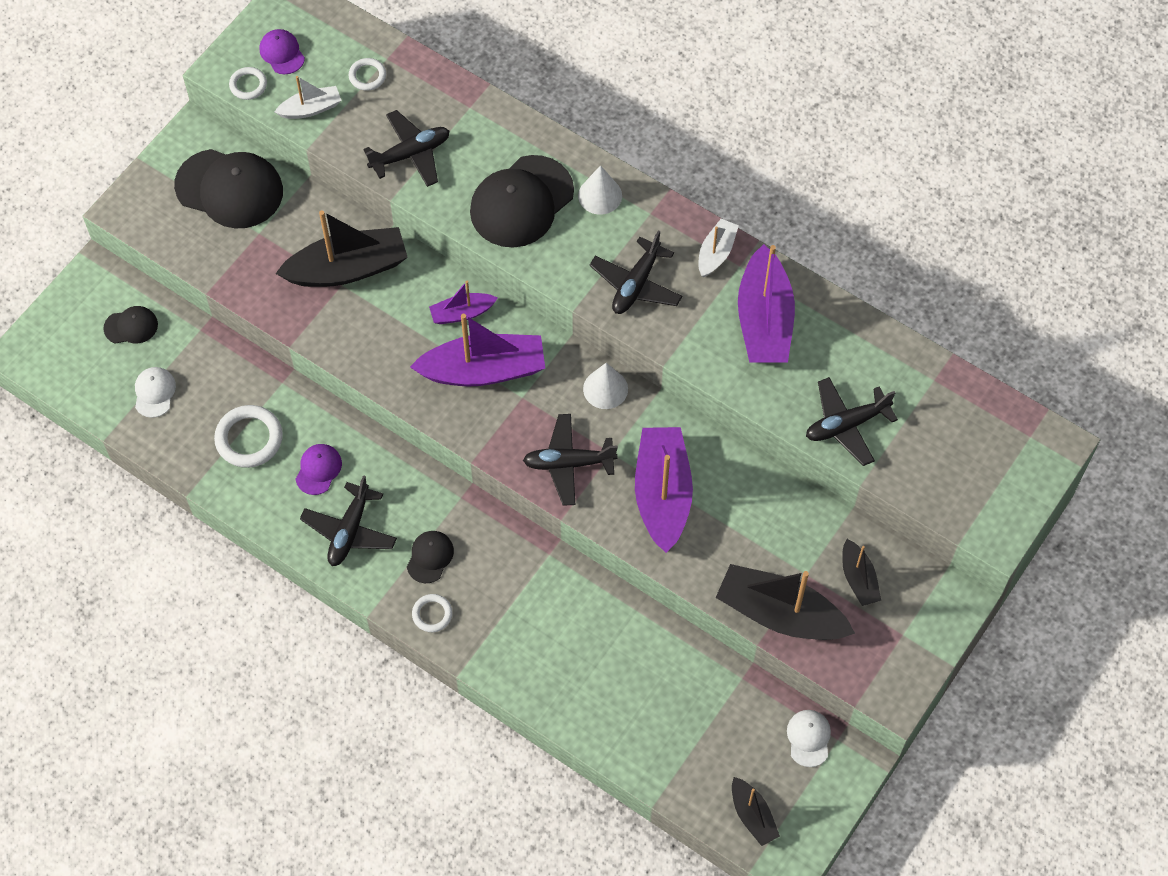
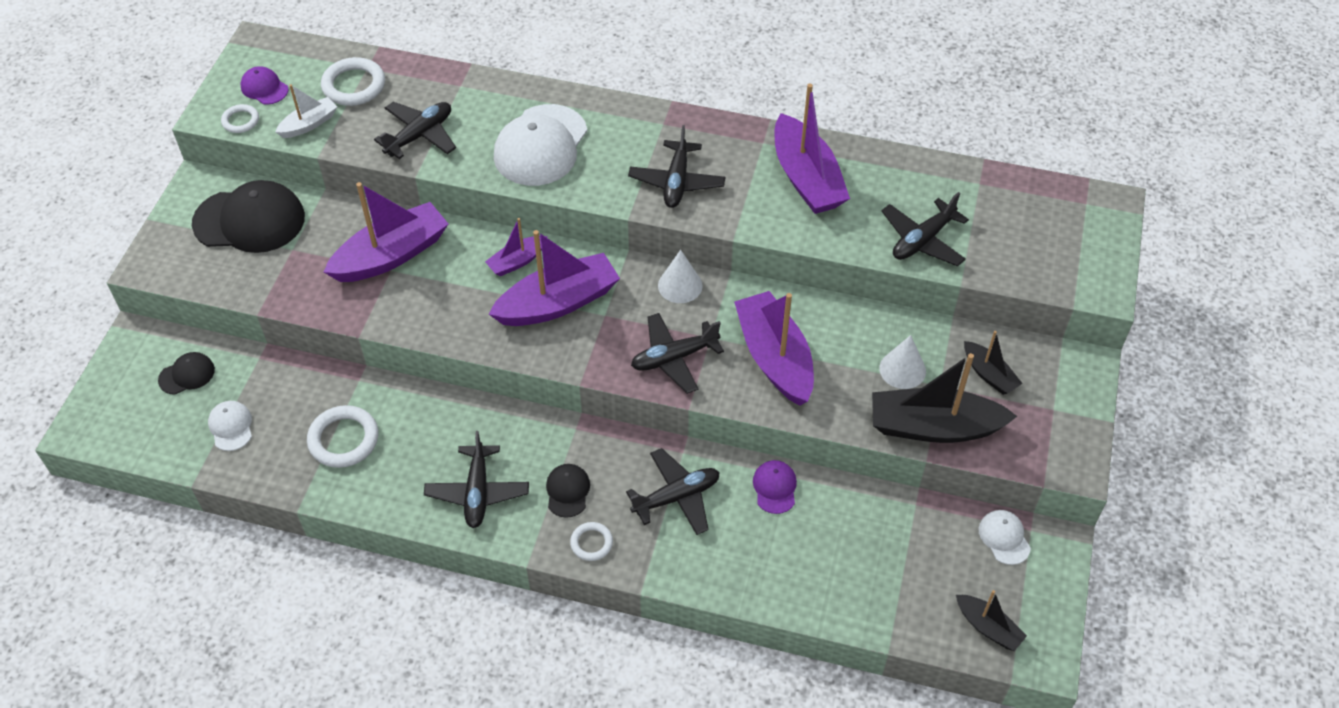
camera: 20 degrees left, 10 degrees down
black boat [275,210,408,287] -> purple boat [324,182,448,282]
purple cap [295,444,342,495] -> purple cap moved to [753,460,797,514]
white ring [349,58,386,91] -> white ring [321,57,385,106], size x1.74
black cap [470,155,574,248] -> white cap [494,104,587,186]
white cone [578,165,622,215] -> white cone moved to [879,335,926,389]
white boat [698,219,739,277] -> none
none -> black plane [626,448,720,535]

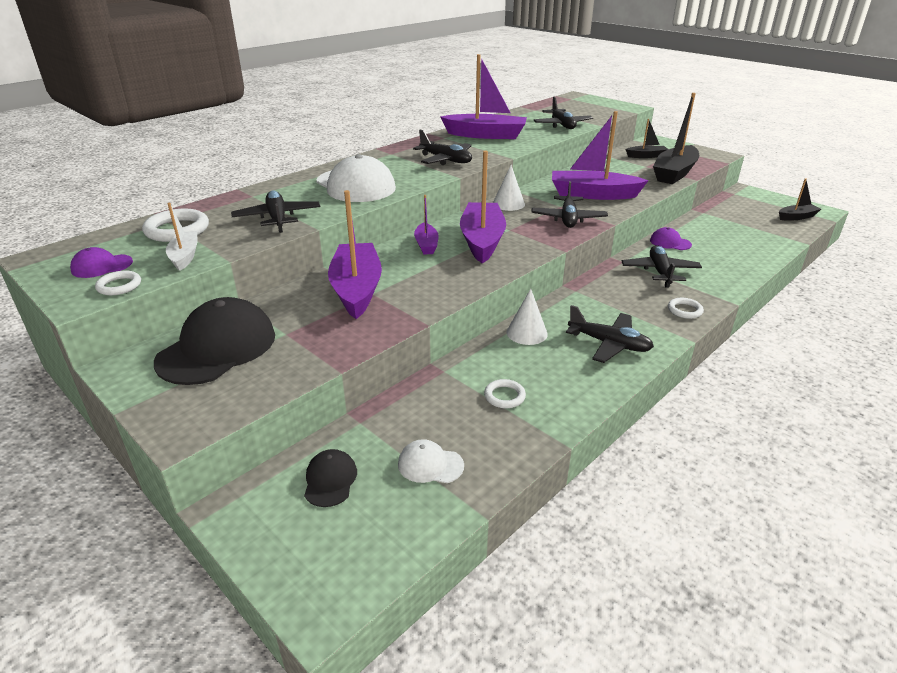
camera: 60 degrees left, 20 degrees down
white ring [307,405,378,468] -> white ring [484,379,526,408], size x0.58
black cap [546,464,590,518] -> none
white cone [879,335,926,389] -> white cone moved to [506,289,548,345]
white cap [979,510,1031,565] -> none

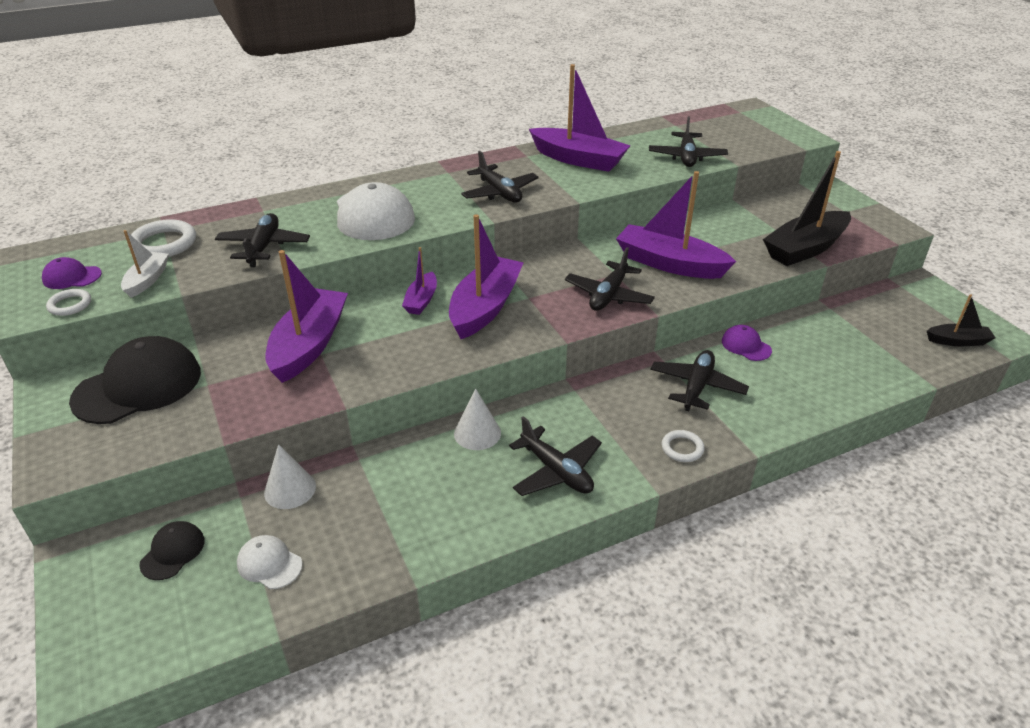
camera: 20 degrees right, 5 degrees up
white ring [484,379,526,408] -> none
white cone [493,165,525,211] -> white cone moved to [264,444,316,509]
black boat [625,119,668,158] -> none

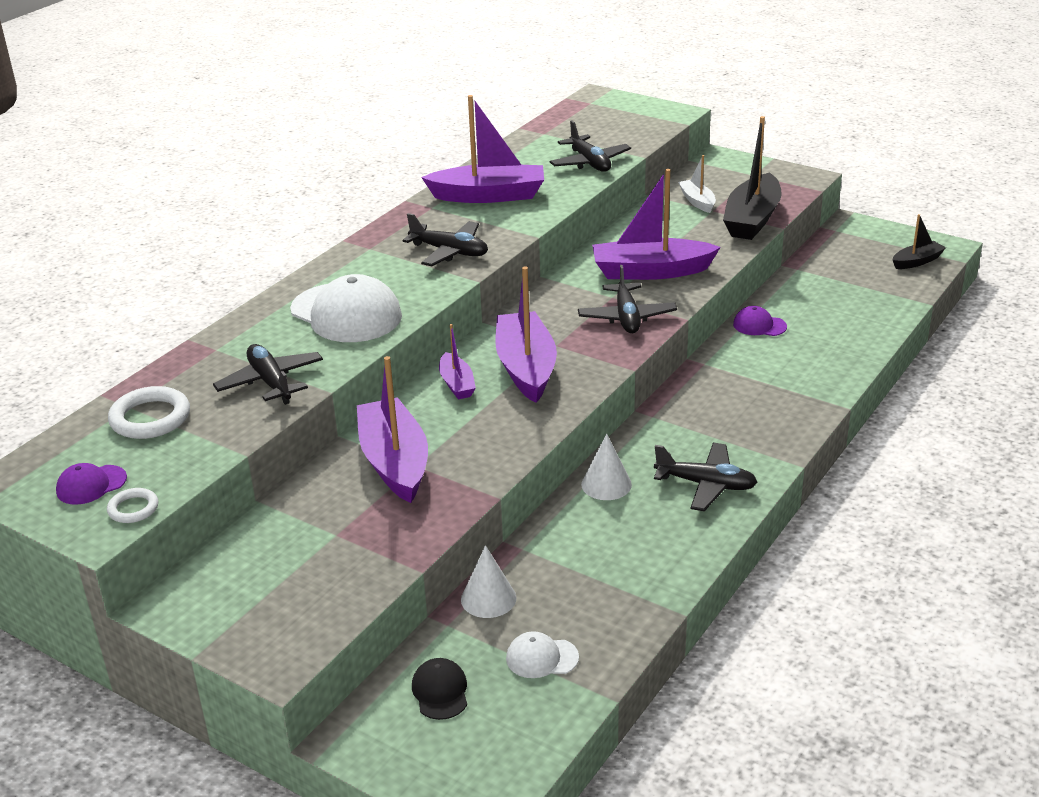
camera: 30 degrees left, 5 degrees down
black cap [69,336,201,424] -> none
white boat [121,230,169,298] -> white boat moved to [678,155,716,213]
black plane [650,350,749,411] -> none
white ring [662,430,705,462] -> none

